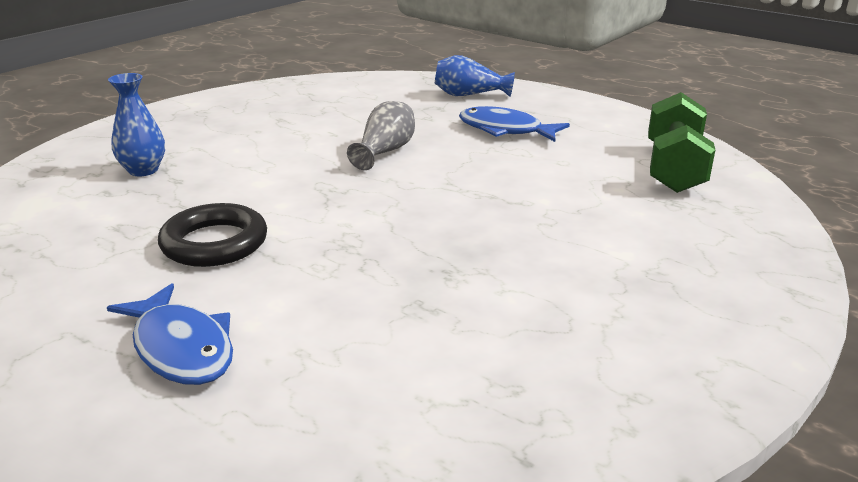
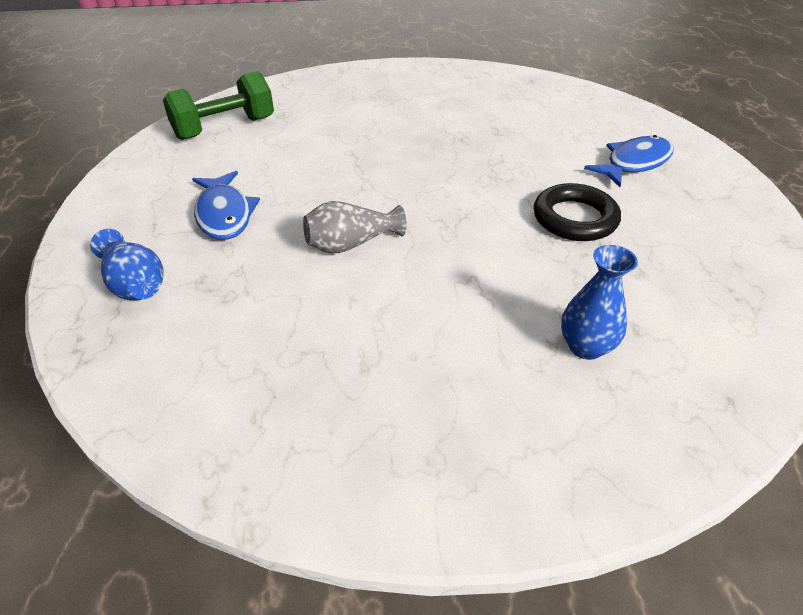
camera: 135 degrees left, 15 degrees up
blue fish [107,283,233,385] -> blue fish turned 45 degrees clockwise [584,135,674,187]

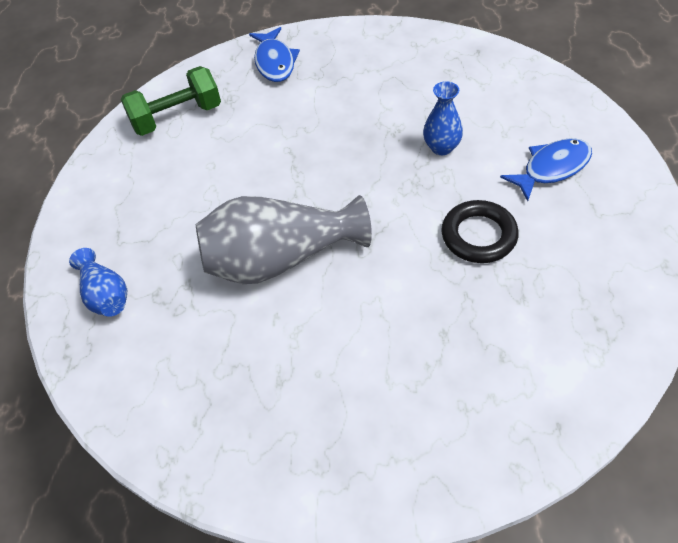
camera: 10 degrees right, 10 degrees up
blue fish [192,171,260,240] -> blue fish moved to [249,27,300,82]
grey vase [303,201,407,253] -> grey vase [196,195,372,284], size x1.97
blue vase [561,245,638,360] -> blue vase moved to [423,81,463,155]

